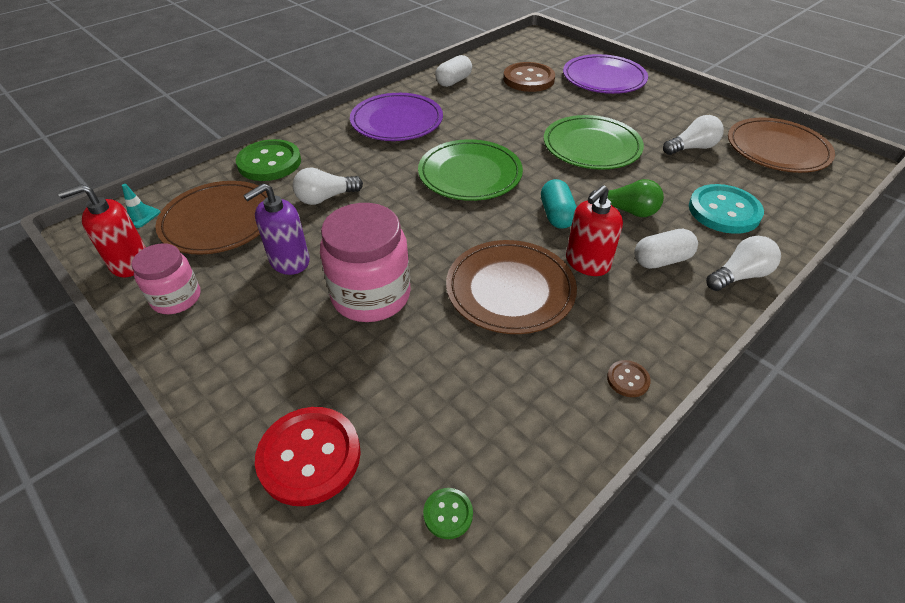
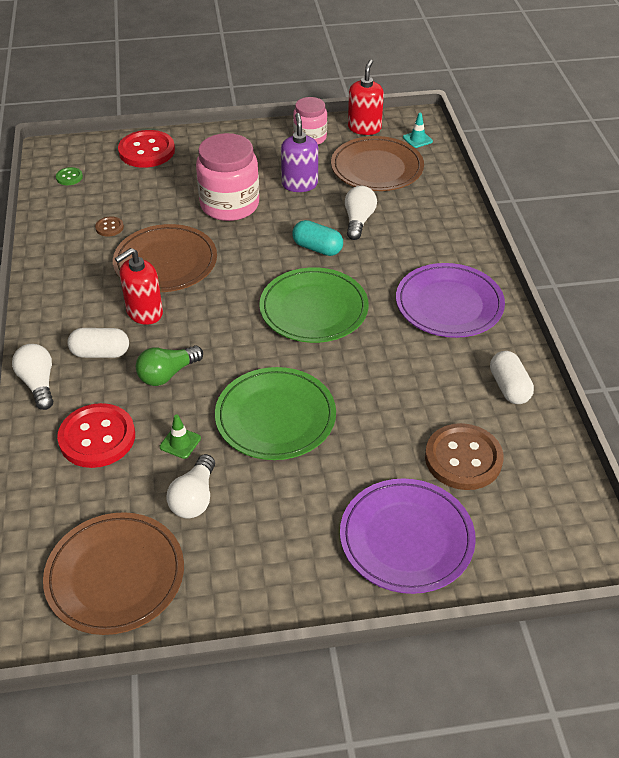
camera: 125 degrees right, 0 degrees up
green button [236,139,301,181] -> none
turquoise capsule [541,179,577,229] -> turquoise capsule moved to [292,220,343,256]
red soap dispenser [566,185,623,276] -> red soap dispenser turned 120 degrees counterclockwise [115,248,163,325]
brown button [607,360,651,397] -> brown button moved to [95,216,124,237]
white capsule [634,229,698,269] -> white capsule turned 75 degrees clockwise [68,328,129,358]
turquoise button [689,184,764,234] -> red button [57,403,135,468]
white light bulb [706,236,781,291] -> white light bulb turned 150 degrees clockwise [12,344,54,410]
none -> green traffic cone [160,414,201,459]

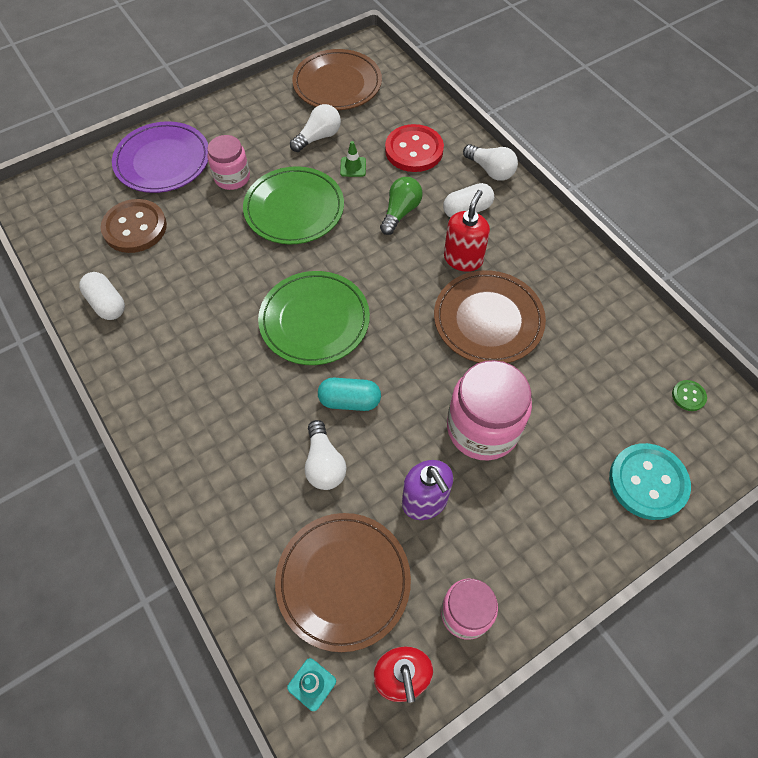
camera: 155 degrees right, 15 degrees up
brown button [95,216,124,237] -> none
red button [118,130,175,168] -> turquoise button [609,443,691,520]
white light bulb [166,454,215,519] -> white light bulb turned 60 degrees clockwise [290,104,341,152]
purple plate [396,263,505,338] -> none
none -> pink jar [208,135,250,190]

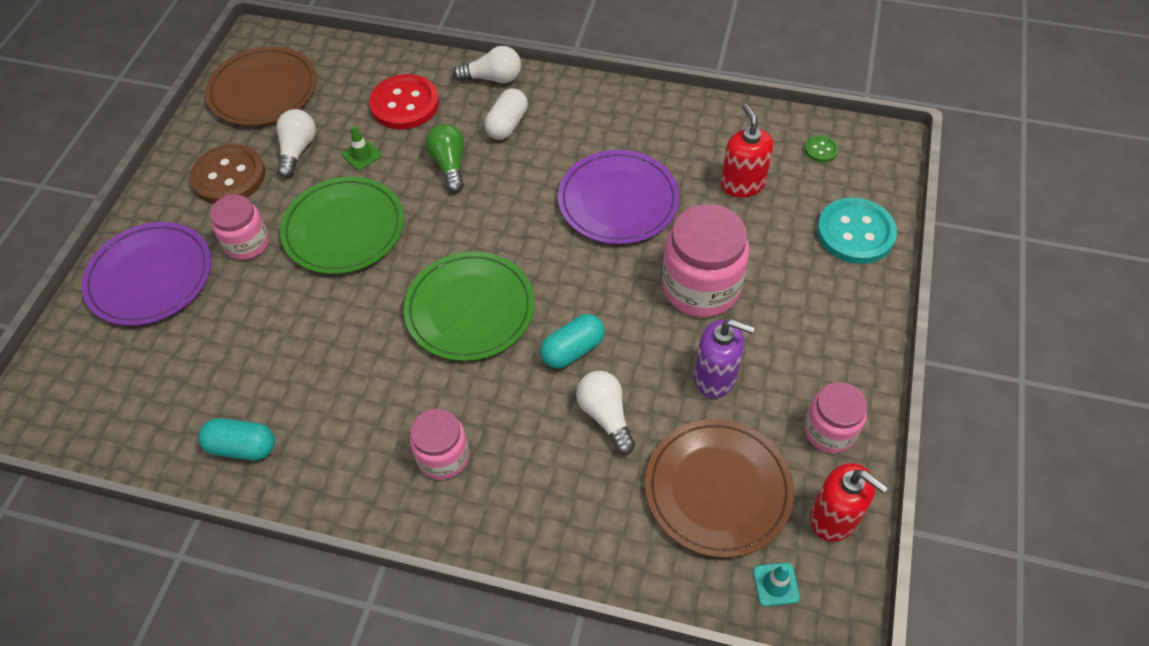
camera: 40 degrees left, 5 degrees down
white capsule [79,272,125,320] -> turquoise capsule [199,418,275,460]
brown button [101,199,167,253] -> brown button moved to [190,144,266,204]
white light bulb [305,420,346,490] -> white light bulb turned 150 degrees counterclockwise [576,371,635,455]
brown plate [434,270,546,363] -> purple plate [558,150,680,244]
red soap dispenser [444,190,490,272] -> red soap dispenser moved to [721,104,774,198]
none -> pink jar [410,409,469,480]

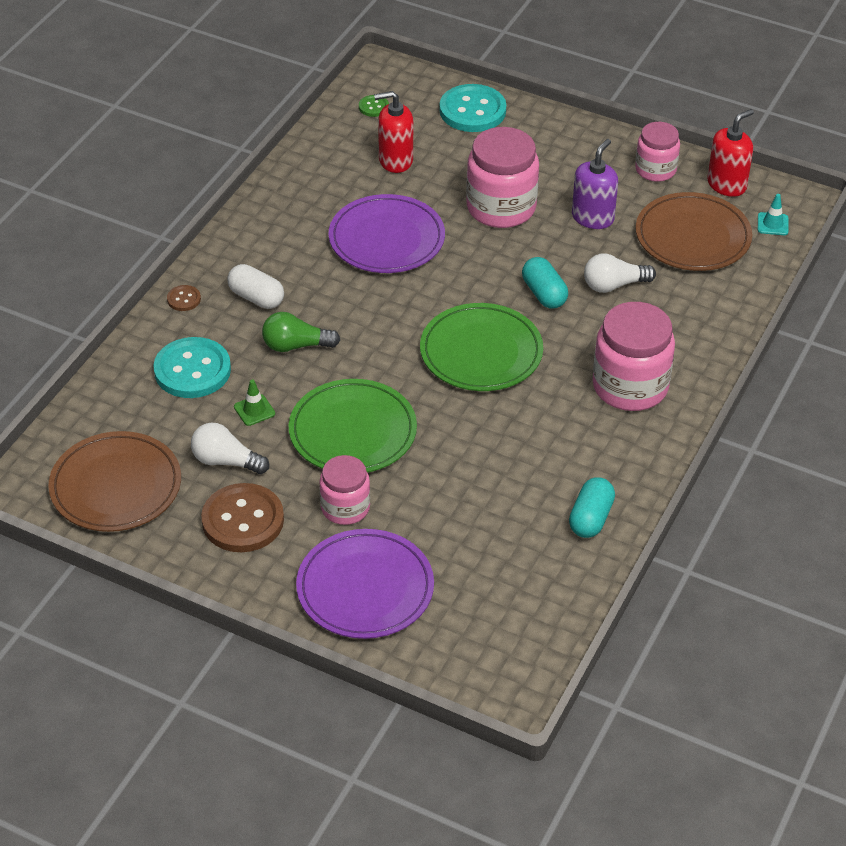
camera: 80 degrees left, 10 degrees down
red button [369,74,439,129] -> turquoise button [153,337,231,398]
pink jar [410,409,469,480] -> pink jar [593,302,675,411], size x1.64
white light bulb [453,46,521,83] -> brown button [167,285,201,311]

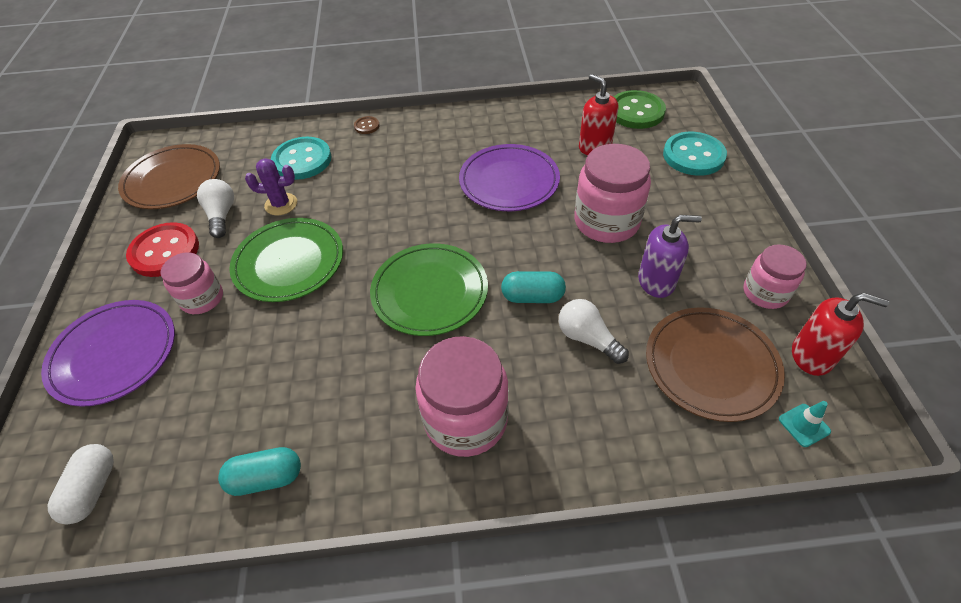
camera: 60 degrees right, 5 degrees up
brown button [201,483,284,552] -> red button [126,222,199,277]
white capsule [227,264,284,309] -> white capsule moved to [48,444,114,524]
green traffic cone [234,380,275,426] -> purple cactus [245,158,297,215]
green light bulb [262,312,340,352] -> none
green button [359,95,389,117] -> green button [613,90,666,129], size x2.20
turquoise capsule [522,257,568,309] -> turquoise capsule turned 60 degrees clockwise [501,271,566,303]

